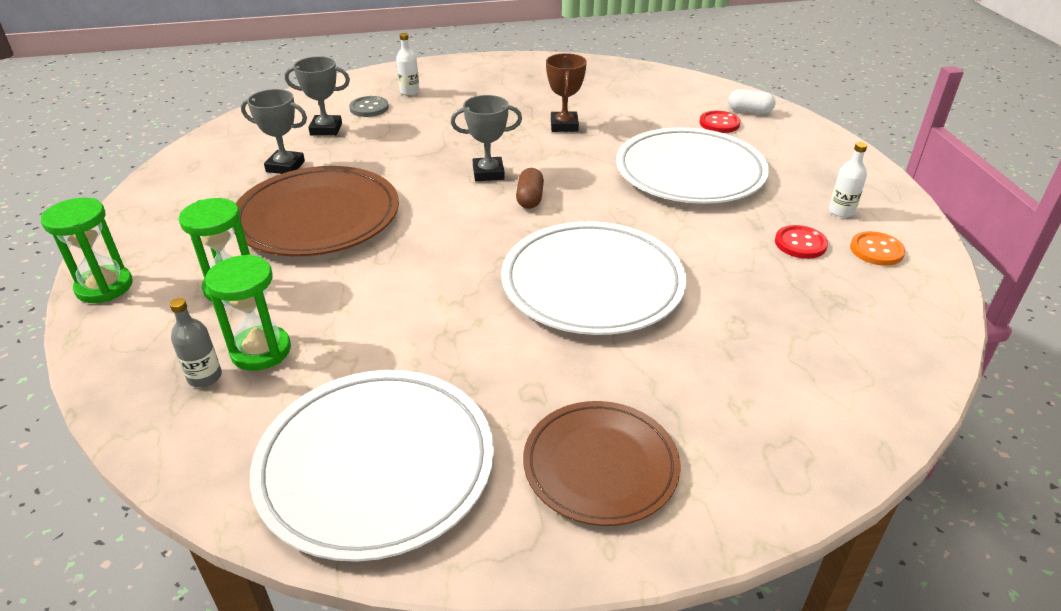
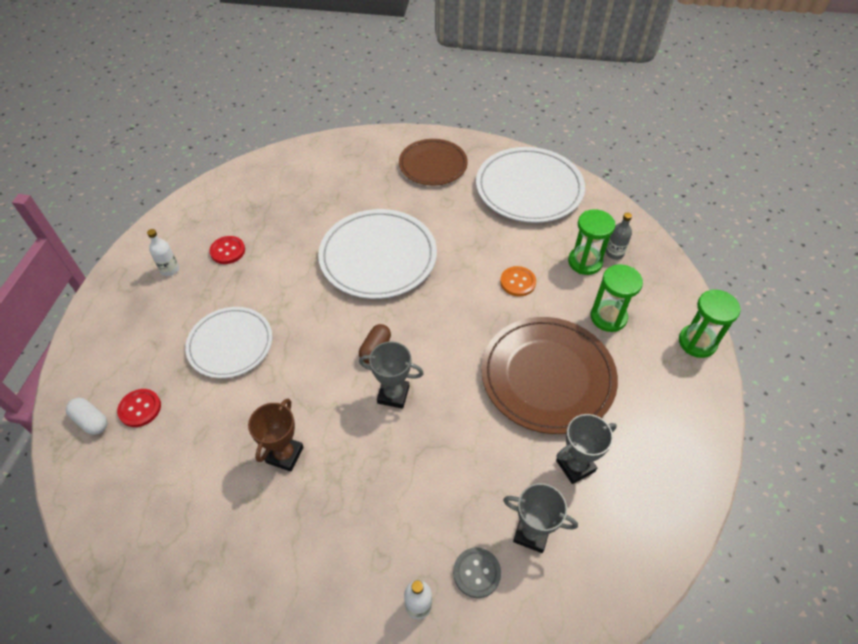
camera: 160 degrees left, 15 degrees up
grey trophy [241,89,307,174] -> grey trophy turned 60 degrees counterclockwise [556,414,617,484]
white plate [616,127,769,204] -> white plate [185,307,272,378], size x0.66
orange button [850,231,906,266] -> orange button moved to [500,266,536,296]

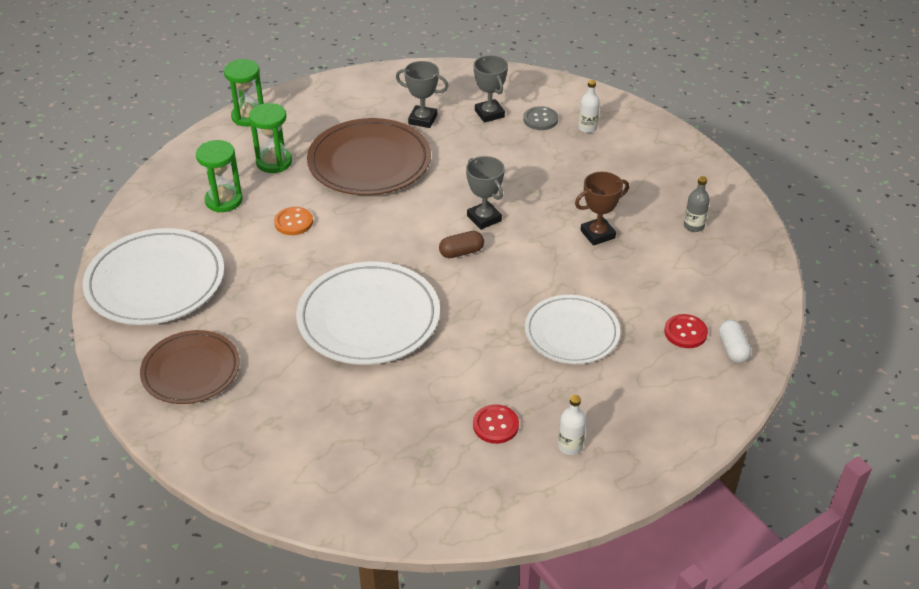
camera: 135 degrees left, 10 degrees down
grey bottle [606,212,632,260] -> grey bottle moved to [684,176,710,232]

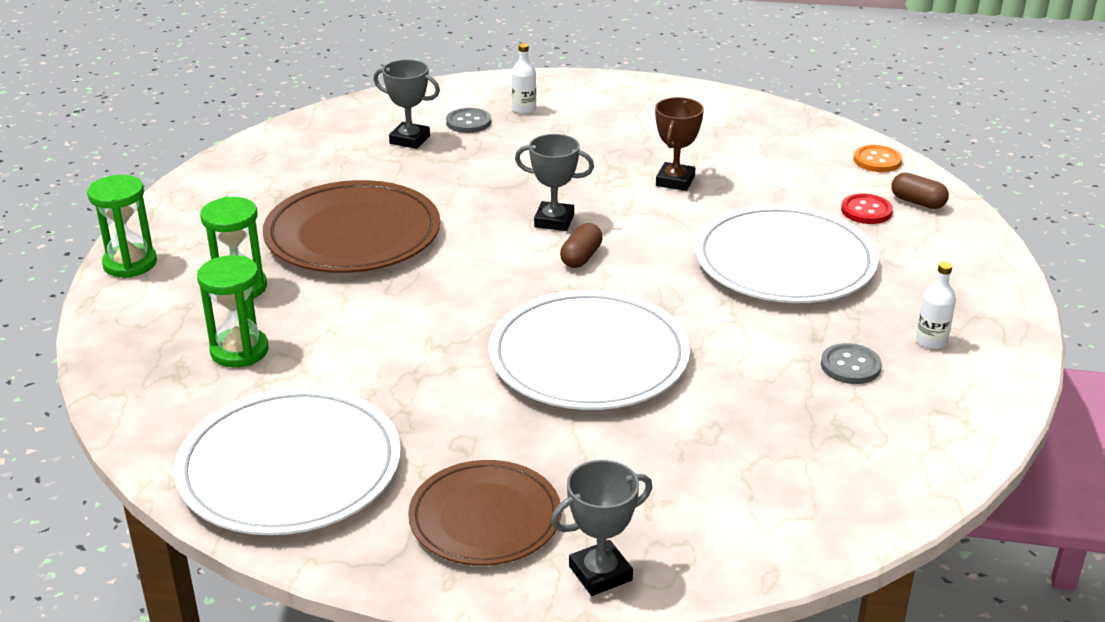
camera: 45 degrees left, 10 degrees down
orange button [274,207,313,235] -> orange button moved to [853,145,902,172]
grey trophy [396,61,448,128] -> grey trophy moved to [551,460,652,596]
red button [473,404,519,444] -> grey button [821,343,882,384]
white plate [525,295,620,364] -> white plate [695,205,879,303], size x1.52
grey bottle [684,176,710,232] -> none
white capsule [719,320,751,363] -> brown capsule [891,172,949,209]

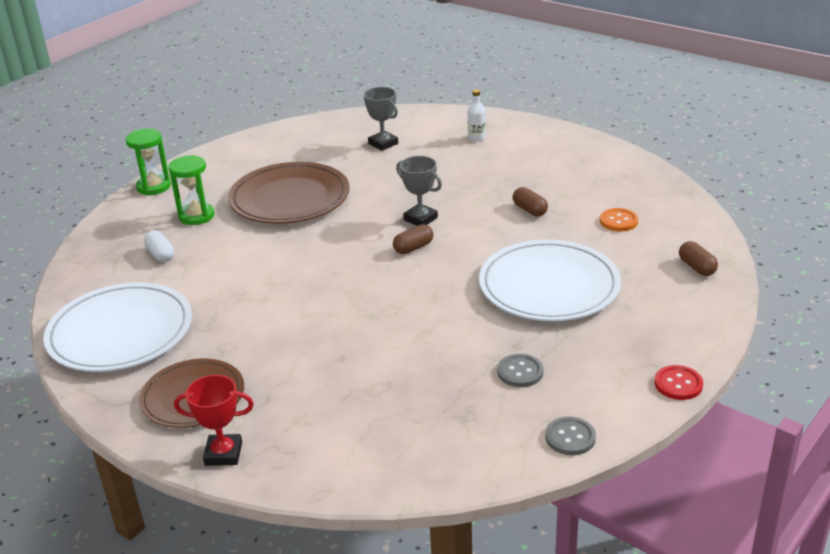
camera: 30 degrees right, 0 degrees up
green hourglass [197,255,269,367] -> white capsule [144,230,174,262]
grey button [446,108,491,133] -> grey button moved to [545,416,596,455]
white plate [489,290,690,410] -> none
grey trophy [551,460,652,596] -> red trophy [174,375,254,466]
brown trophy [655,97,704,191] -> brown capsule [513,187,548,217]
red button [841,194,893,224] -> red button moved to [654,365,703,400]
orange button [853,145,902,172] -> orange button moved to [600,208,638,232]
white bottle [916,262,956,349] -> none

